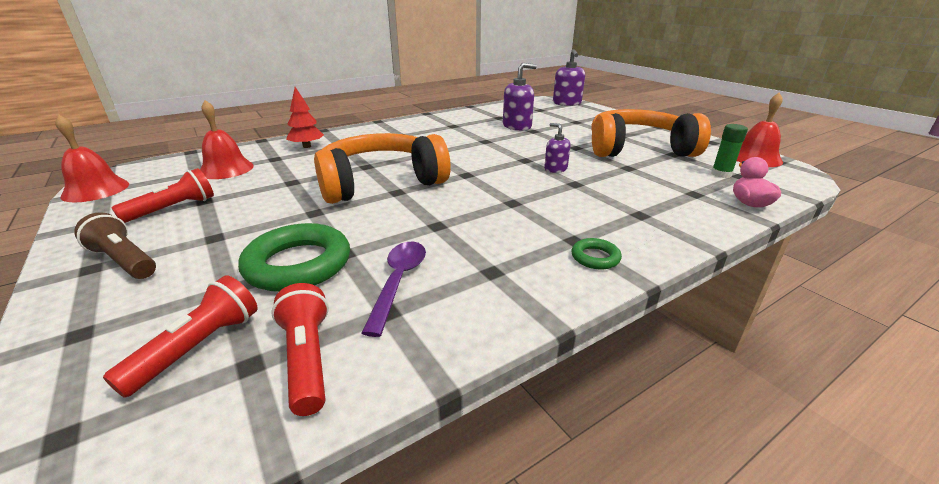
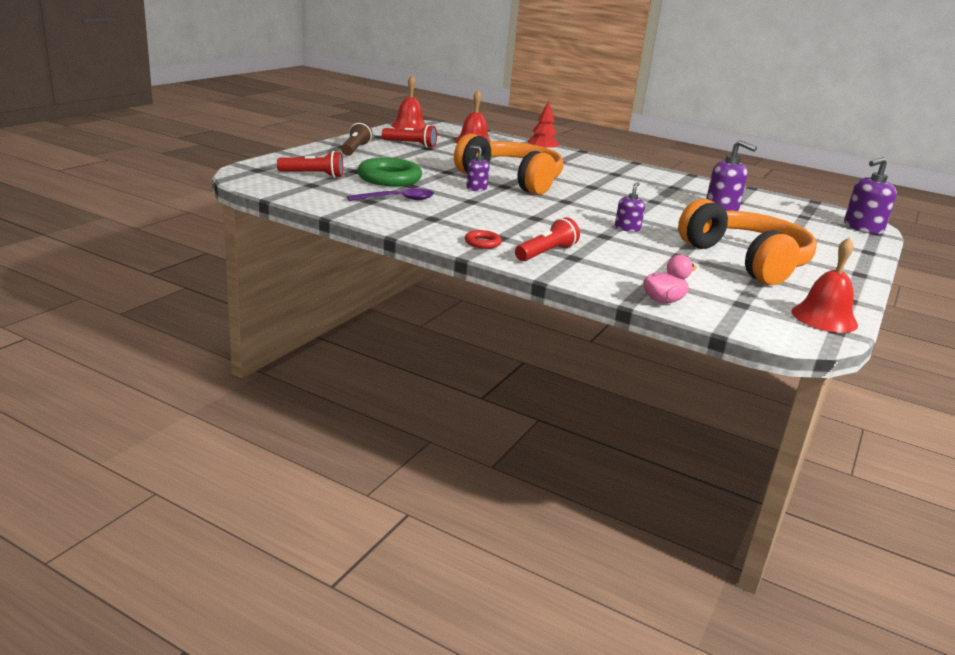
camera: 60 degrees right, 5 degrees down
red flashlight [271,283,329,416] -> red flashlight moved to [515,217,580,261]
green ring [572,238,622,270] -> red ring [465,230,502,249]
green glue stick [711,124,748,178] -> none
none -> purple soap dispenser [466,146,489,191]

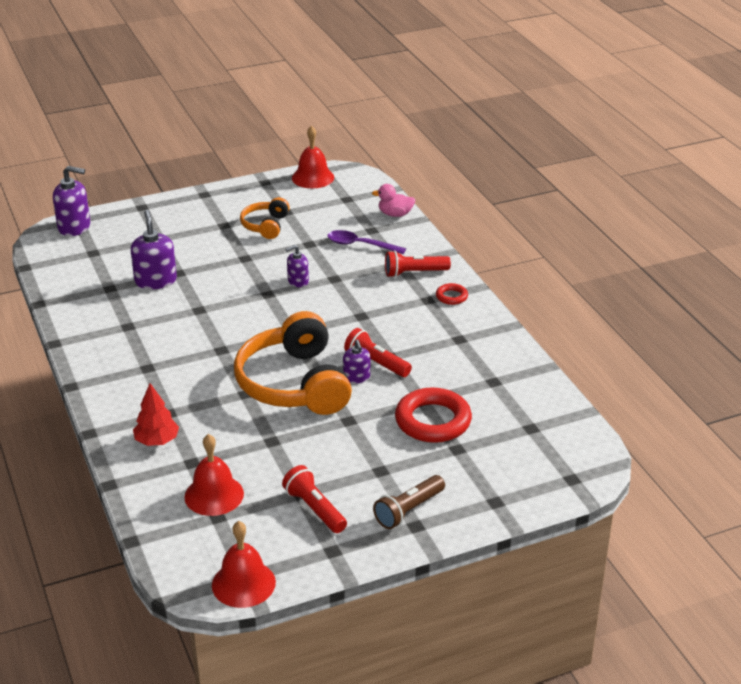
camera: 140 degrees left, 10 degrees up
red flashlight [277,151,343,178] -> red flashlight moved to [344,328,412,377]
purple spoon [347,189,434,201] -> purple spoon moved to [327,230,406,254]
green ring [357,158,422,186] -> red ring [395,387,472,443]
orange headphones [678,199,817,285] -> orange headphones [240,197,290,239], size x0.51

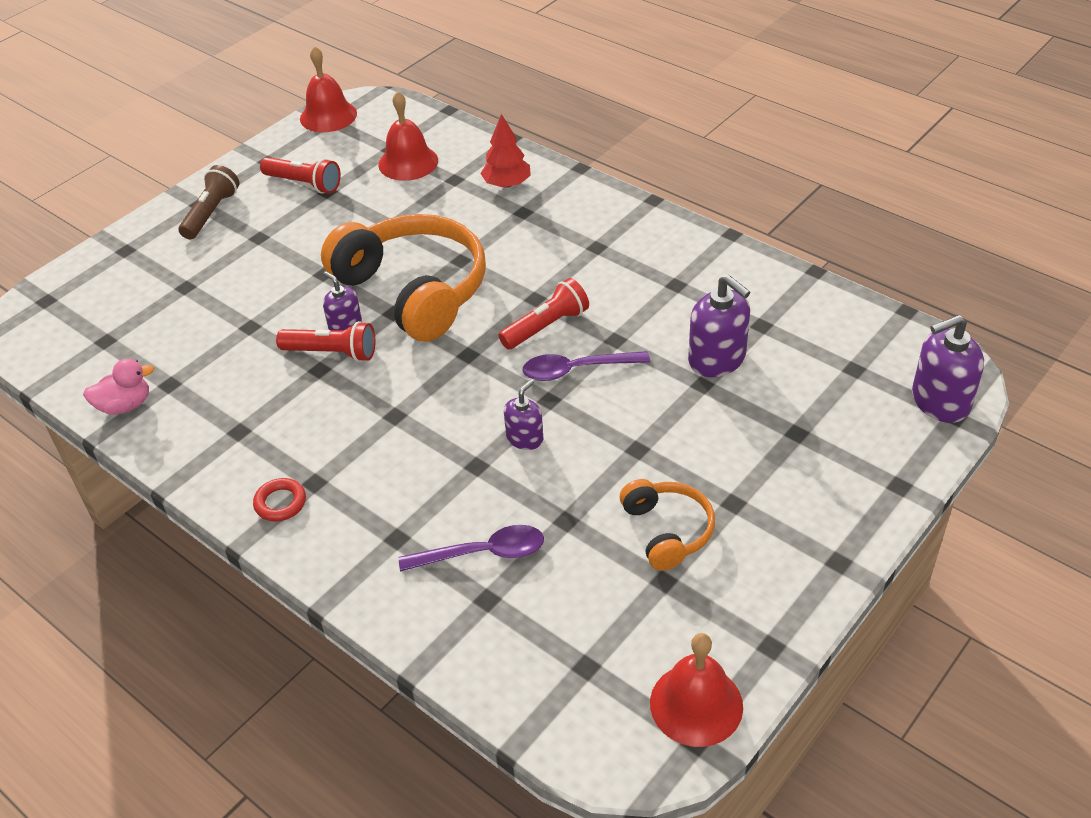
camera: 155 degrees right, 10 degrees up
pink duck [372,184,415,217] -> pink duck moved to [83,359,154,415]
red flashlight [385,251,451,277] -> red flashlight moved to [498,278,589,350]
red ring [395,387,472,443] -> none
none -> purple spoon [522,351,650,381]

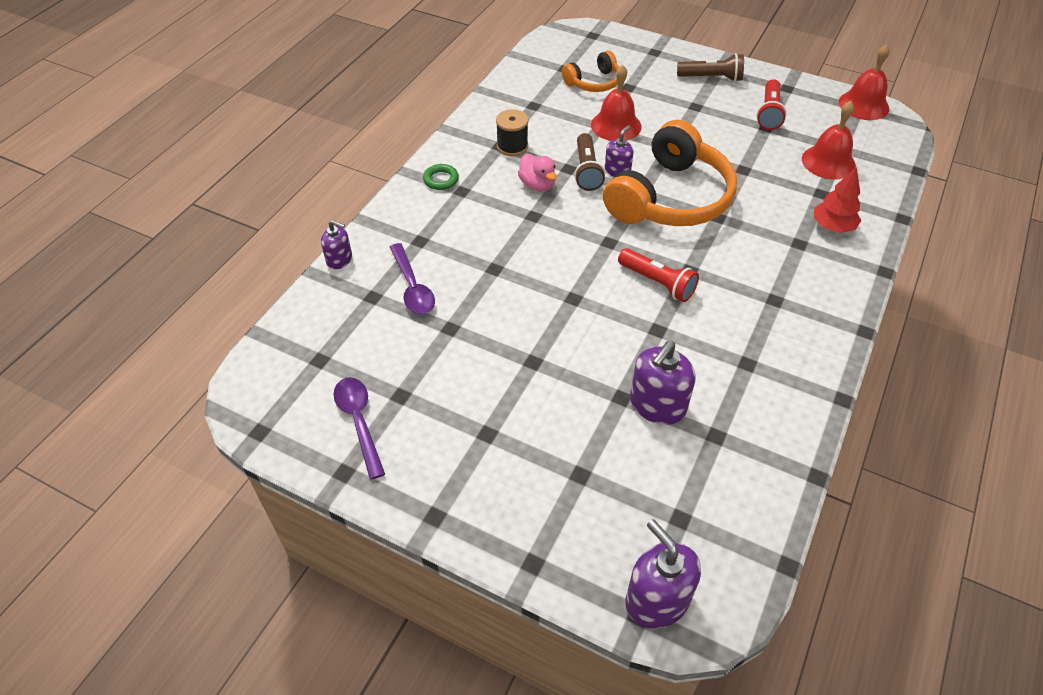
camera: 75 degrees right, 5 degrees up
pink duck [83,359,154,415] -> pink duck moved to [518,154,557,192]
red ring [253,478,306,521] -> green ring [423,164,459,190]
red flashlight [276,321,375,362] -> brown flashlight [574,133,605,191]
purple soap dispenser [504,379,544,450] -> purple soap dispenser moved to [321,220,352,269]
purple spoon [522,351,650,381] -> purple spoon moved to [334,377,385,480]
orange headphones [620,479,715,571] -> orange headphones moved to [562,50,619,92]
red bell [650,633,743,747] -> red bell moved to [591,65,642,141]
none -> black spool [496,109,529,156]

